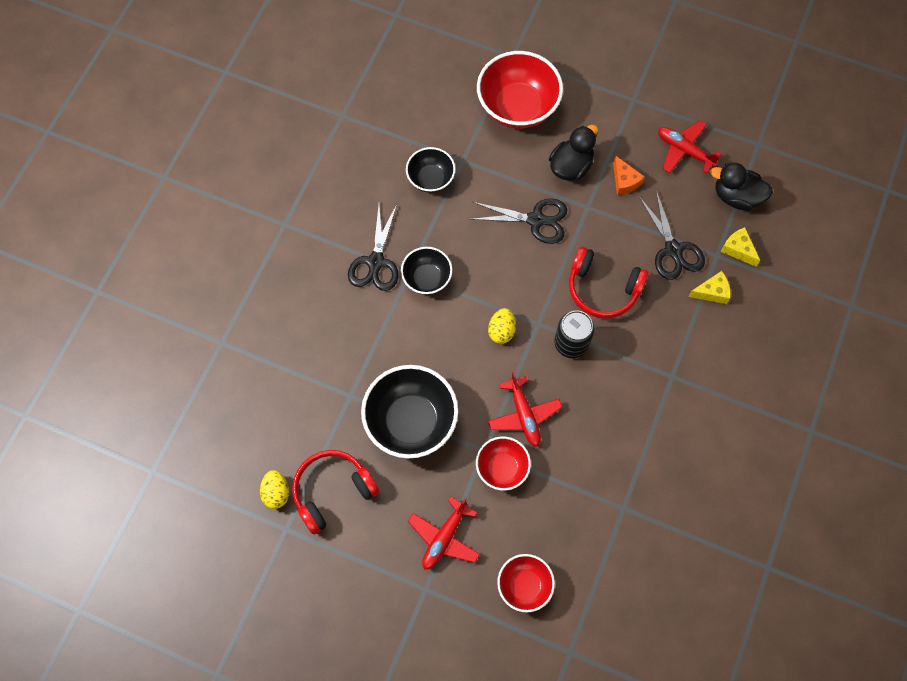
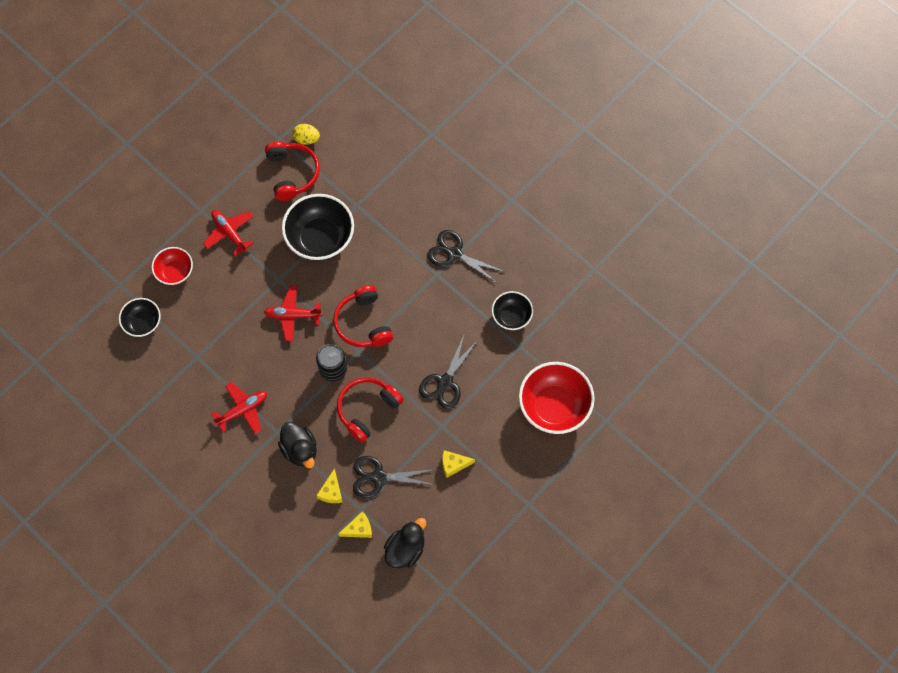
camera: 110 degrees right, 0 degrees up
black bowl [401,247,452,295] -> black bowl moved to [119,298,161,337]
red bowl [476,437,531,491] -> none
yellow egg [488,308,516,344] -> red headphones [333,285,393,347]
black duck [549,125,598,181] -> black duck moved to [278,422,317,468]
orange cheese [613,155,645,195] -> yellow cheese [442,450,475,478]
red plane [658,120,722,174] -> red plane moved to [212,382,267,434]

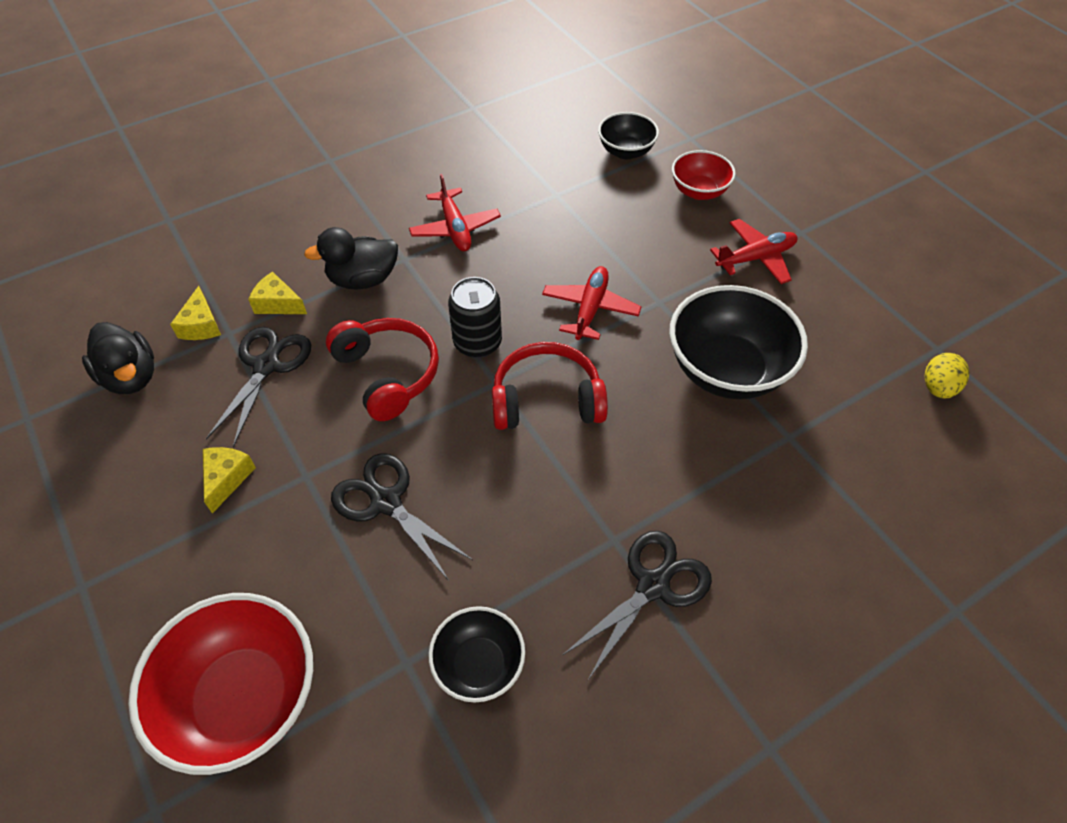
camera: 105 degrees right, 15 degrees down
red headphones [265,141,320,201] -> none

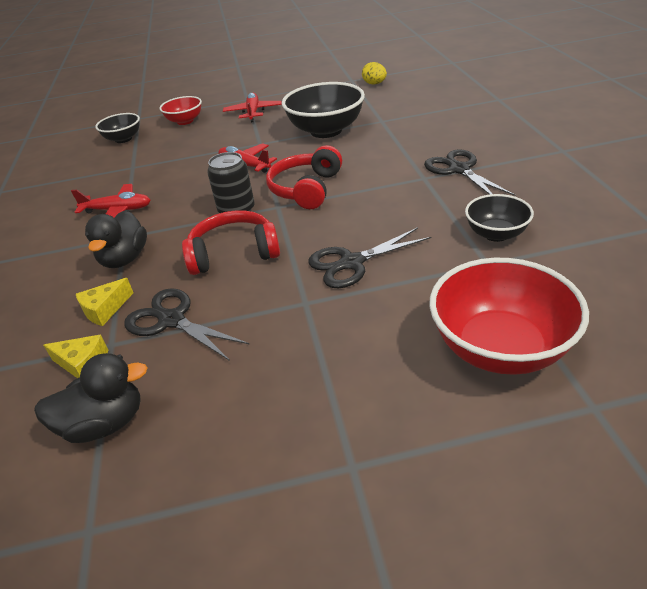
camera: 65 degrees left, 15 degrees down
yellow cheese [203,447,256,513] -> none

